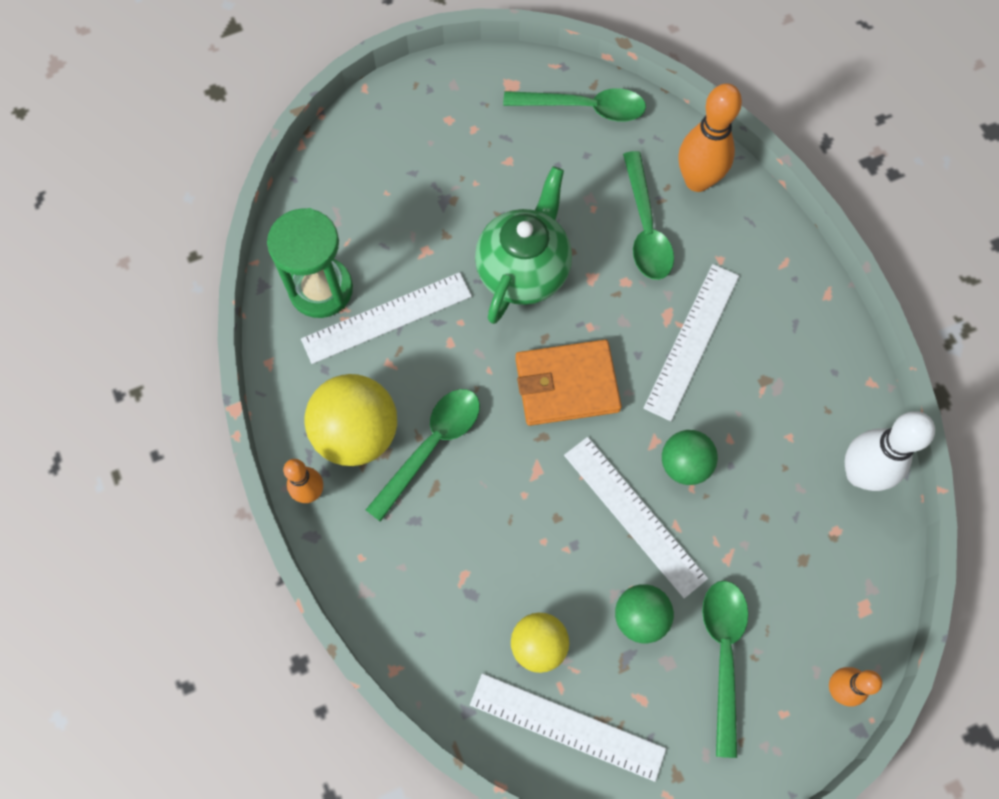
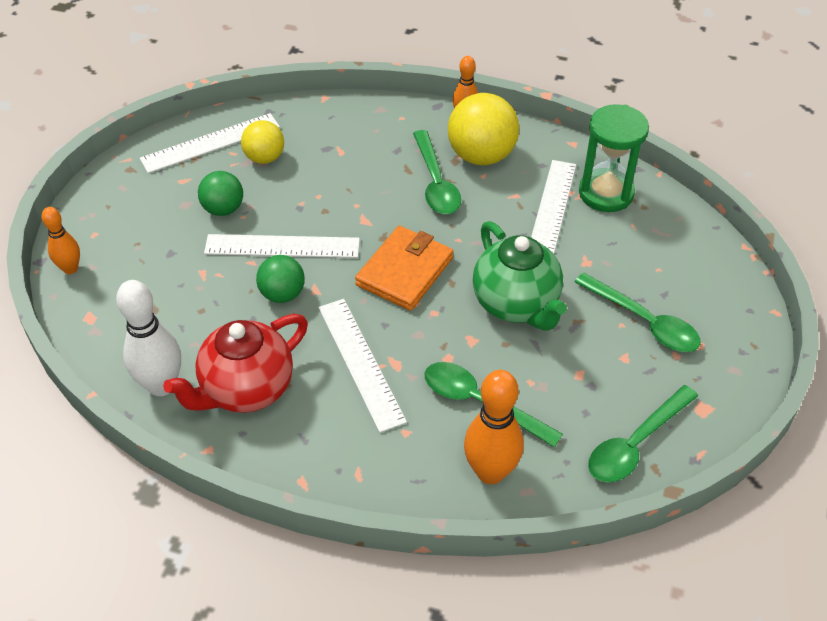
camera: 130 degrees right, 20 degrees down
green spoon [702,581,748,758] -> green spoon moved to [575,273,700,352]
none -> red teapot [163,314,308,413]

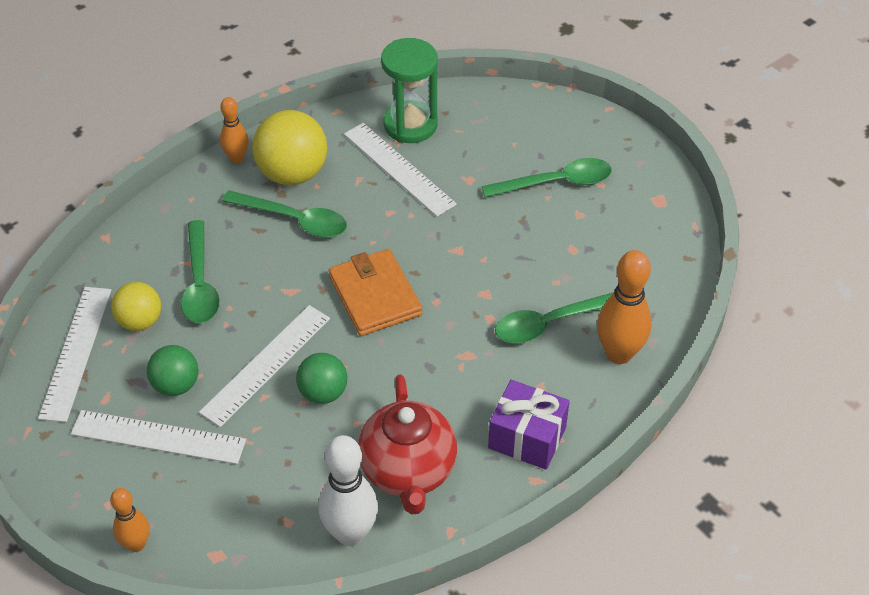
camera: 55 degrees left, 0 degrees up
white ruler [319,299,407,433] -> white ruler moved to [71,410,246,464]
green teapot [473,221,567,331] -> none
green spoon [588,385,698,483] -> green spoon moved to [181,220,220,323]
none -> purple gift [488,380,570,470]

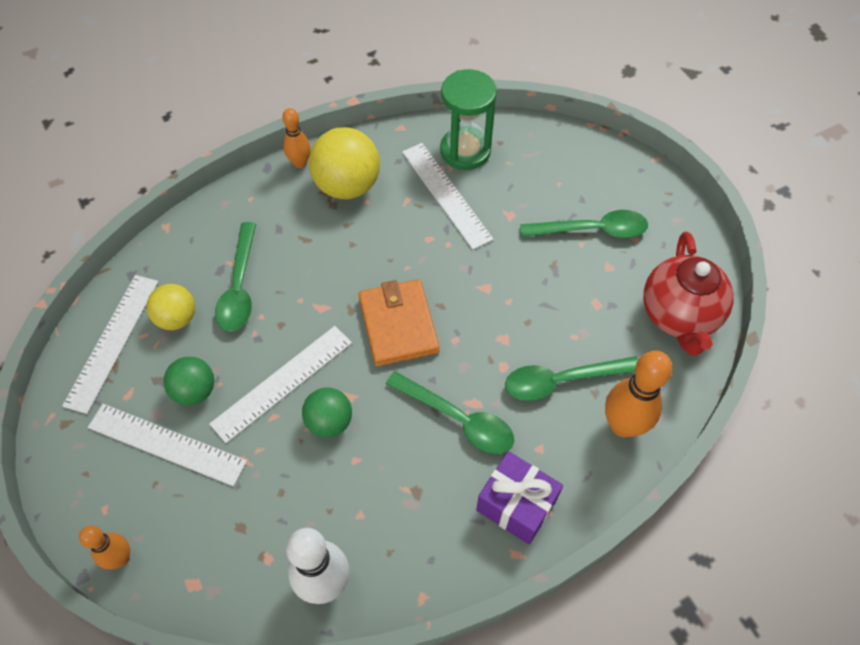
camera: 10 degrees right, 10 degrees up
green spoon [222,190,347,238] -> green spoon moved to [386,371,514,454]
red teapot [358,375,457,514] -> red teapot moved to [643,231,734,356]

